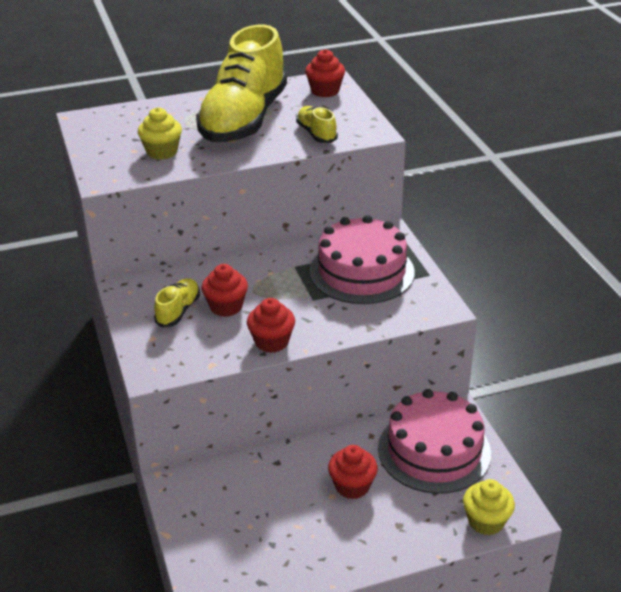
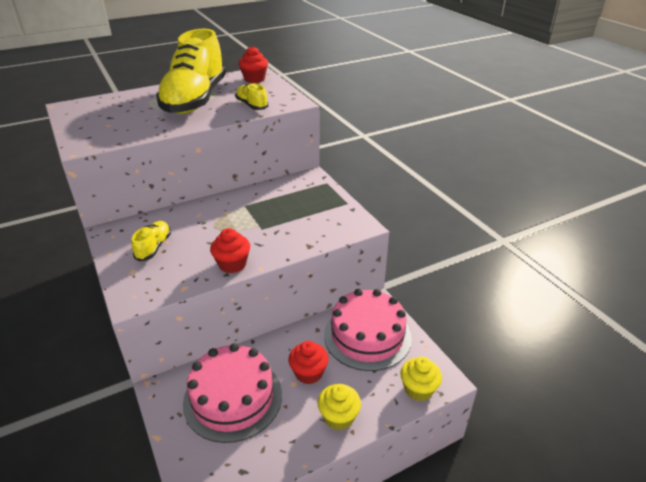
camera: 10 degrees left, 0 degrees up
yellow cupcake [138,107,182,160] -> yellow cupcake moved to [318,384,361,430]
red cupcake [201,264,248,317] -> none
pink cake [309,215,415,304] -> pink cake moved to [183,343,282,443]

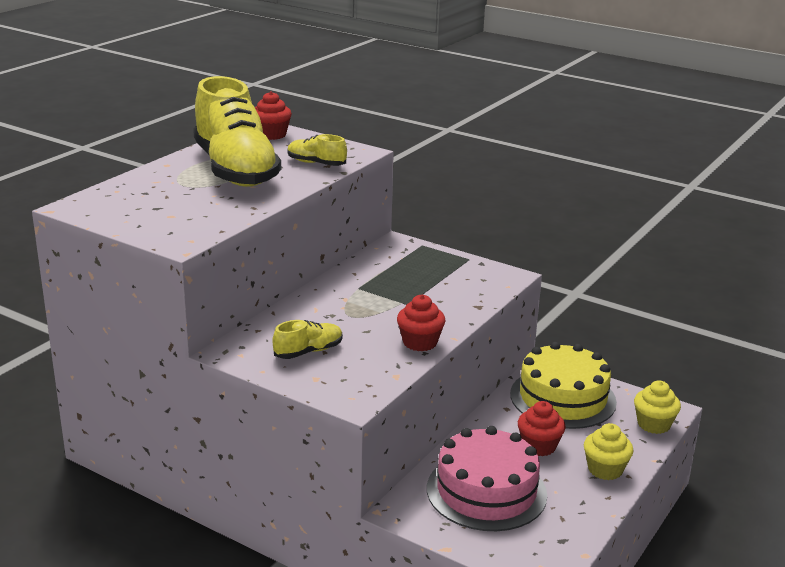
camera: 30 degrees left, 10 degrees down
yellow shoe [132,221,171,262] -> yellow shoe turned 75 degrees clockwise [273,320,343,359]
pink cake [324,289,412,371] -> yellow cake [510,342,617,429]

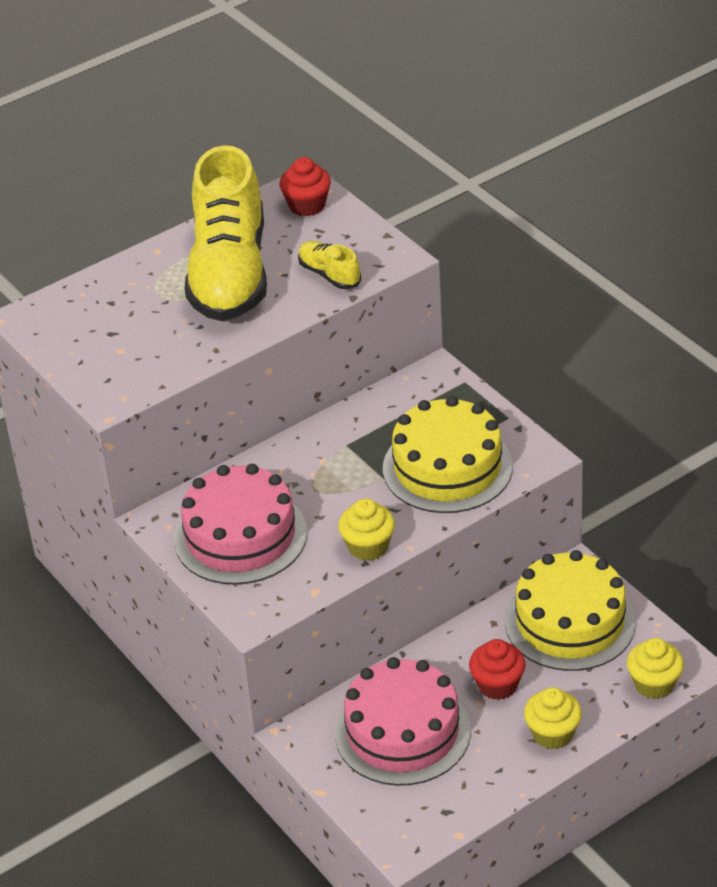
camera: 25 degrees right, 15 degrees up
yellow shoe [273,320,343,359] -> pink cake [174,464,307,585]
red cupcake [397,295,446,351] -> yellow cupcake [338,498,395,561]
none -> yellow cake [383,396,513,513]

